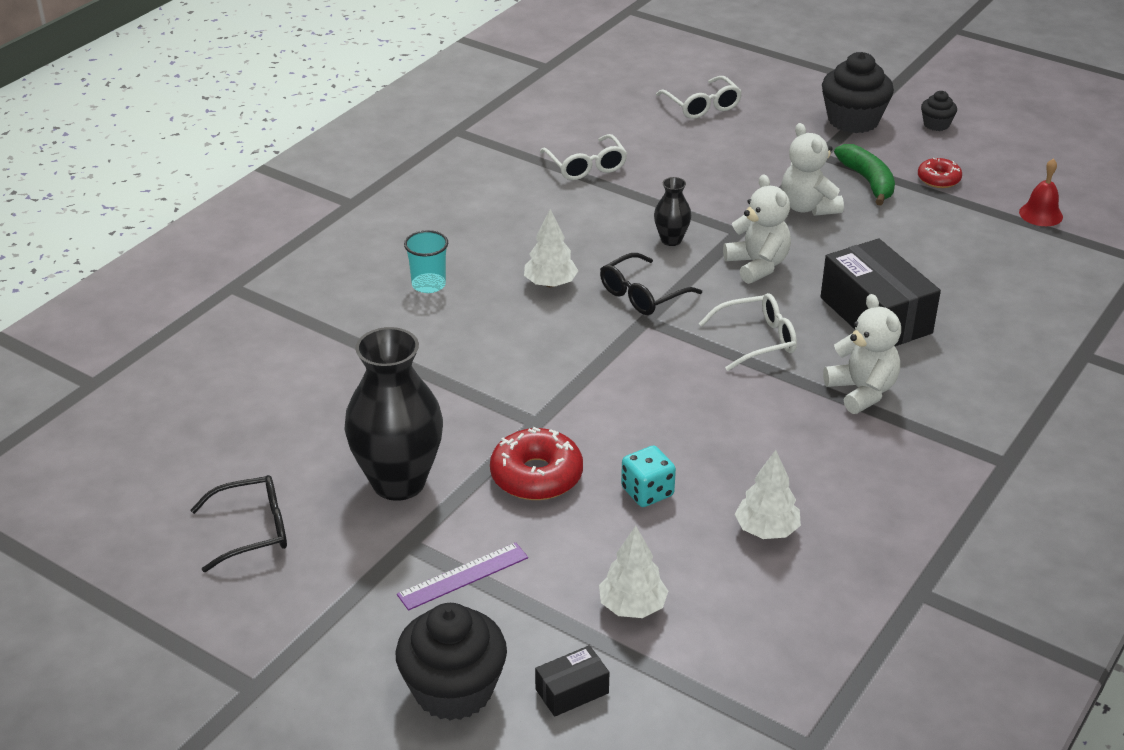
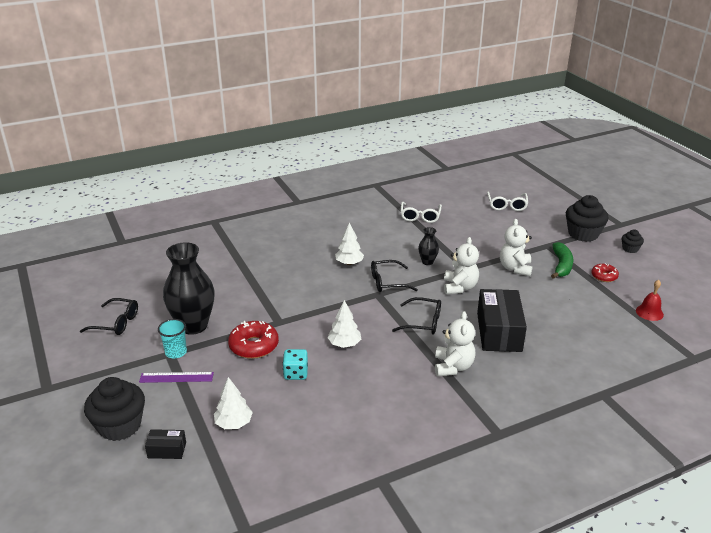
camera: 30 degrees right, 5 degrees down
turquoise cup [404,230,448,293] -> turquoise cup moved to [158,319,187,358]
white glasses [699,293,797,371] -> black glasses [392,297,441,335]
white tree [735,450,801,539] -> white tree moved to [327,300,361,348]

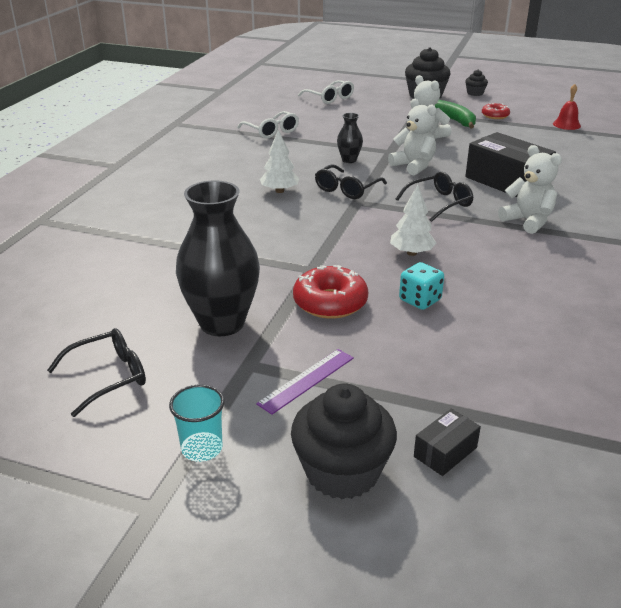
camera: 45 degrees left, 0 degrees up
turquoise cup [158,319,187,358] -> turquoise cup moved to [169,384,225,462]
white tree [214,377,253,429] -> none

